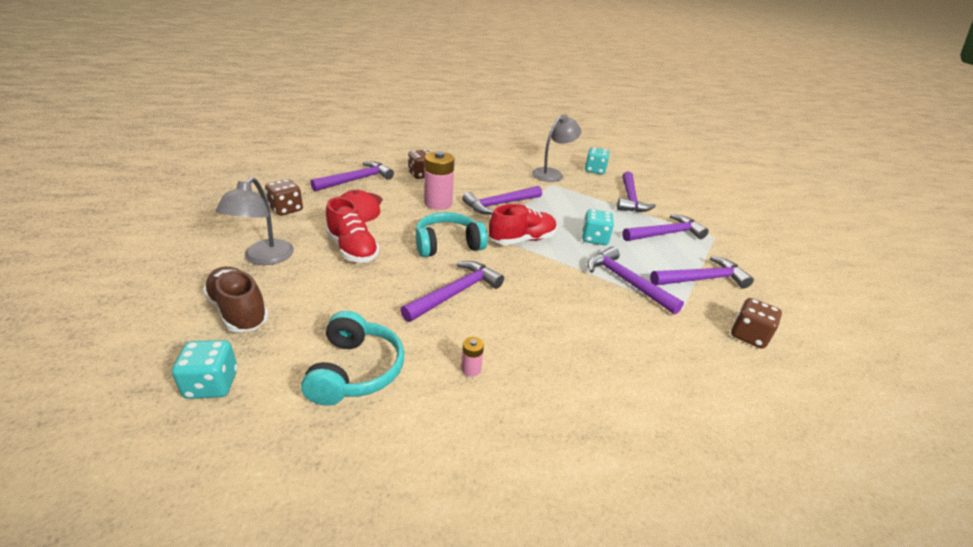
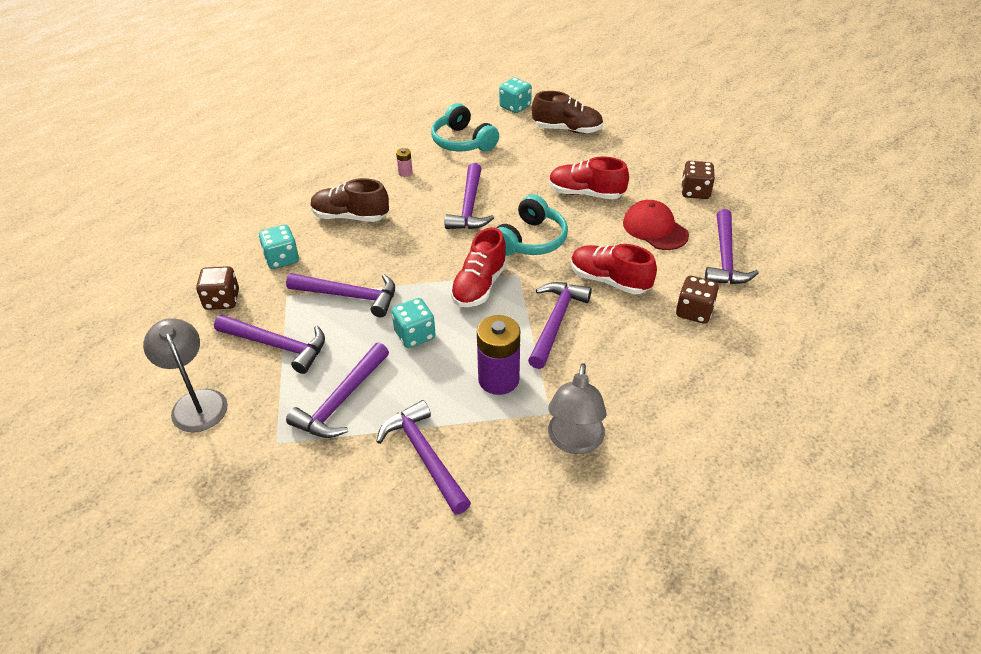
camera: 145 degrees right, 10 degrees up
grey lamp [216,177,294,265] -> grey lamp moved to [143,318,228,432]
pink battery [424,151,454,210] -> red shoe [571,244,657,295]
turquoise dice [585,147,610,175] -> turquoise dice moved to [259,225,299,269]
purple hammer [650,256,754,288] -> purple hammer turned 105 degrees counterclockwise [214,315,325,374]
none -> brown shoe [311,178,389,222]
none -> purple battery [477,315,520,395]

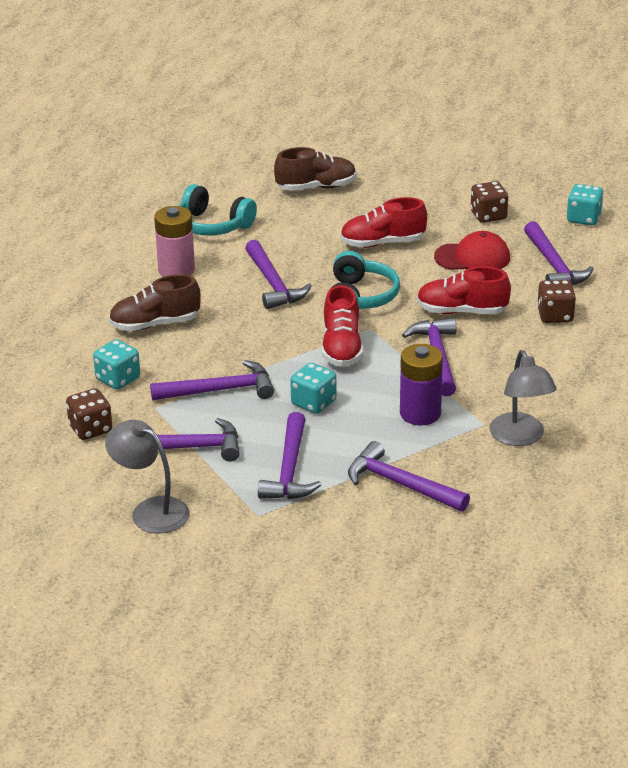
camera: 25 degrees left, 10 degrees down
pink battery [396,148,413,177] -> pink battery [154,206,195,277], size x2.20
turquoise dice [499,78,532,113] -> turquoise dice moved to [567,184,604,226]
red cap [623,200,689,250] -> red cap turned 150 degrees clockwise [434,231,510,270]

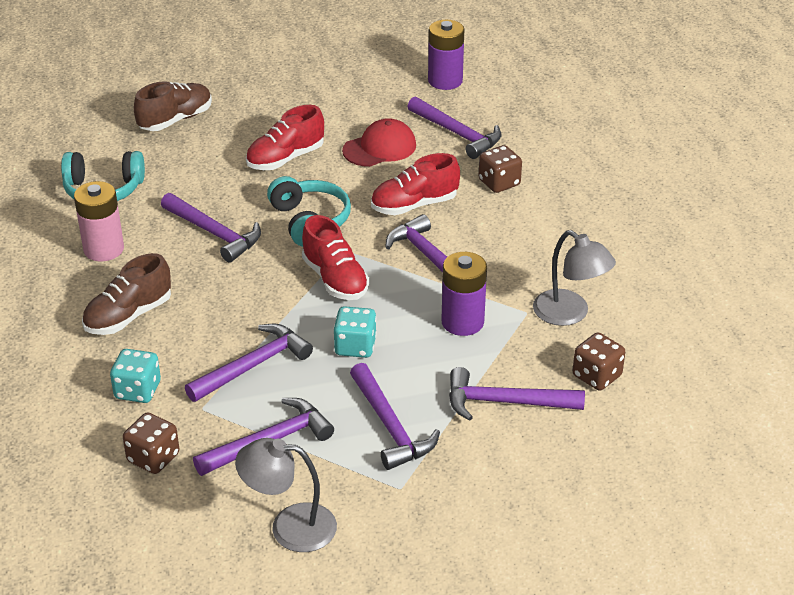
camera: 30 degrees left, 5 degrees up
brown dice [470,181,508,223] -> brown dice moved to [573,332,625,390]
turquoise dice [567,184,604,226] -> purple battery [428,20,464,90]

